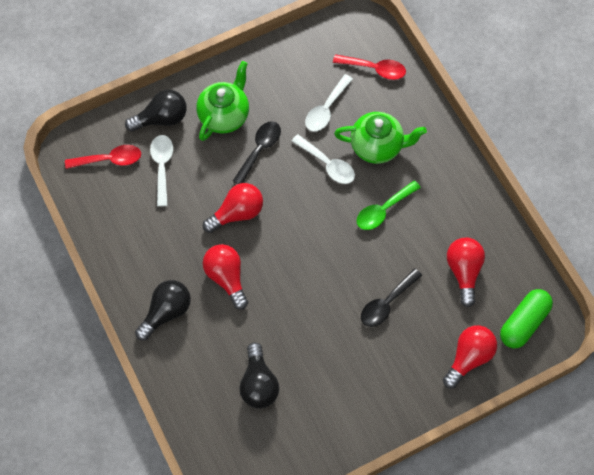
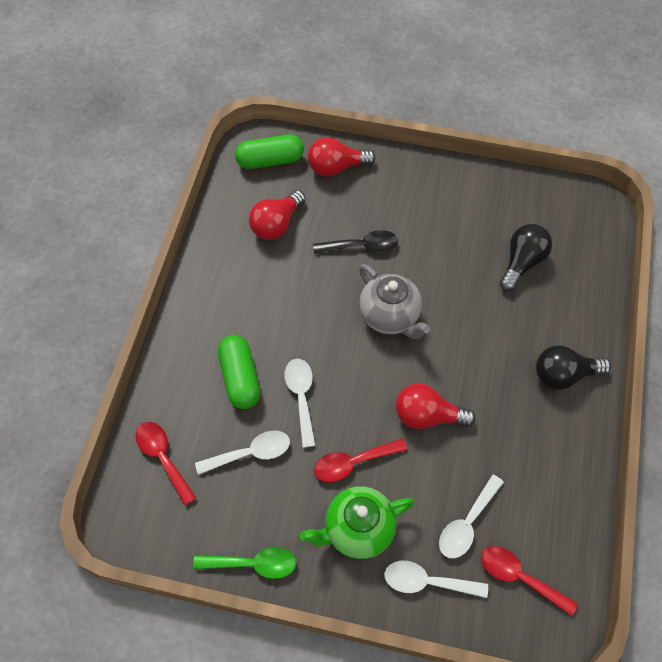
camera: 140 degrees left, 5 degrees down
black light bulb [125,90,187,132] -> white spoon [384,561,488,598]
red light bulb [203,244,248,310] -> none
black spoon [233,121,281,184] -> red spoon [314,438,407,482]
green teapot [334,112,427,164] -> green capsule [218,335,260,409]
green spoon [357,180,421,230] -> green spoon moved to [193,547,296,579]
none -> grey teapot [359,264,430,339]

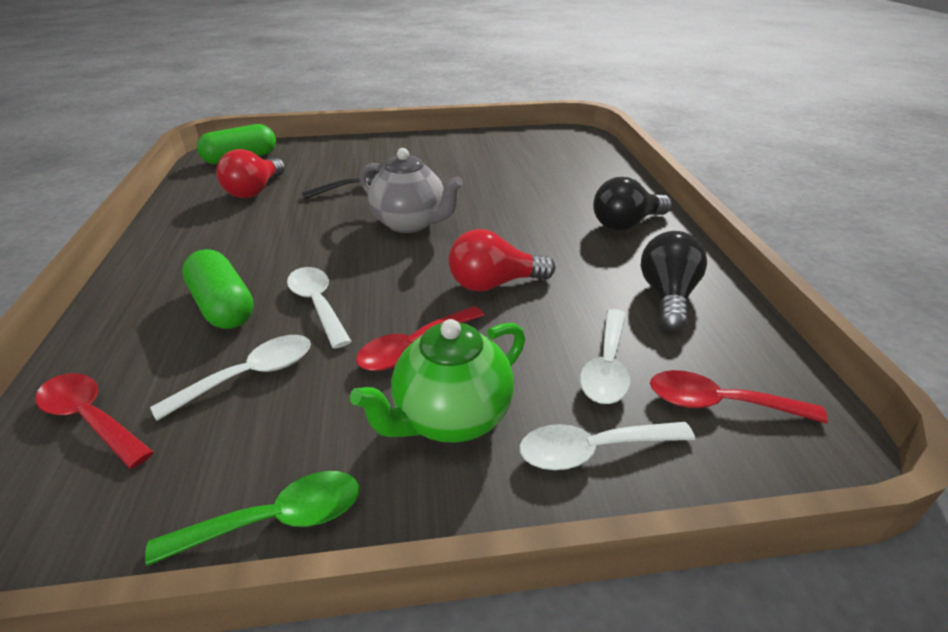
camera: 20 degrees left, 25 degrees down
red light bulb [308,137,376,177] -> none
black light bulb [500,224,552,291] -> black light bulb moved to [641,231,707,331]

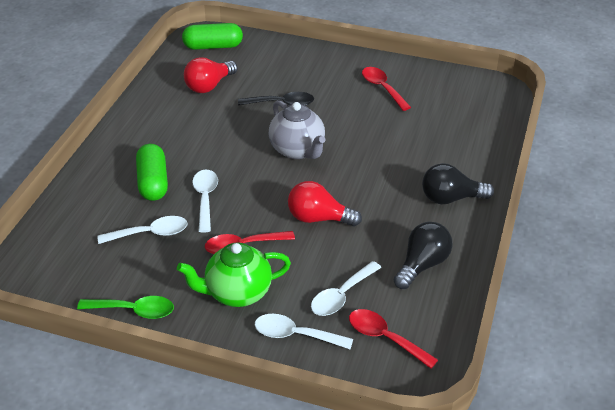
camera: 25 degrees right, 5 degrees up
red spoon [36,373,153,469] -> red spoon moved to [362,67,411,111]

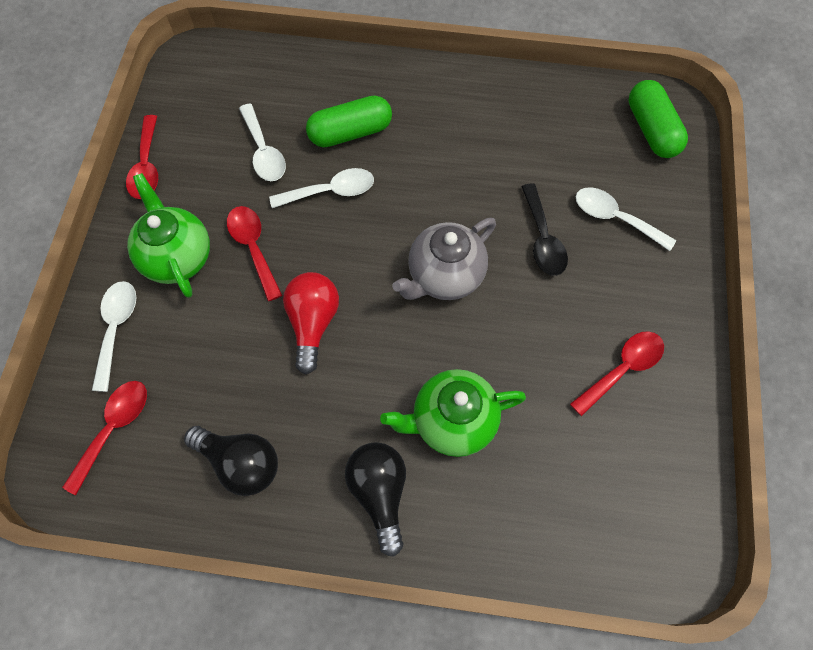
camera: 80 degrees right, 25 degrees up
green spoon [77,296,174,319] -> red spoon [126,115,158,199]
red light bulb [184,57,238,93] -> none
white spoon [311,261,382,316] -> white spoon moved to [576,187,676,251]
none -> green teapot [380,369,526,457]

